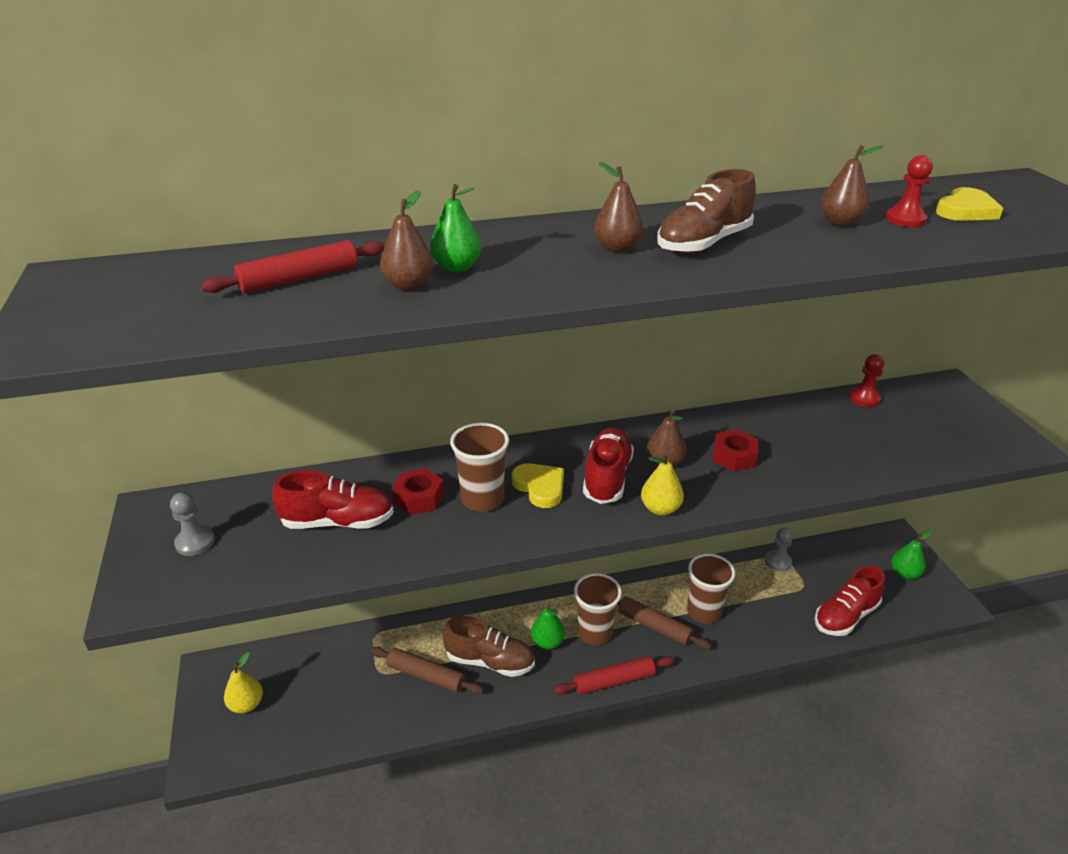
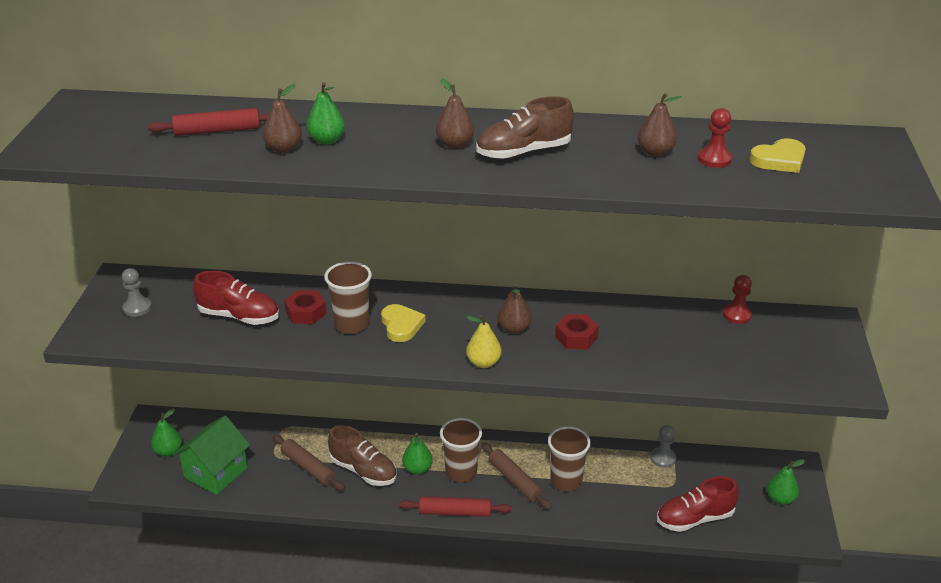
camera: 20 degrees right, 0 degrees up
yellow pear [224,652,263,714] -> green pear [151,408,182,457]
red shoe [583,428,634,504] -> none
none -> green house [173,416,250,495]

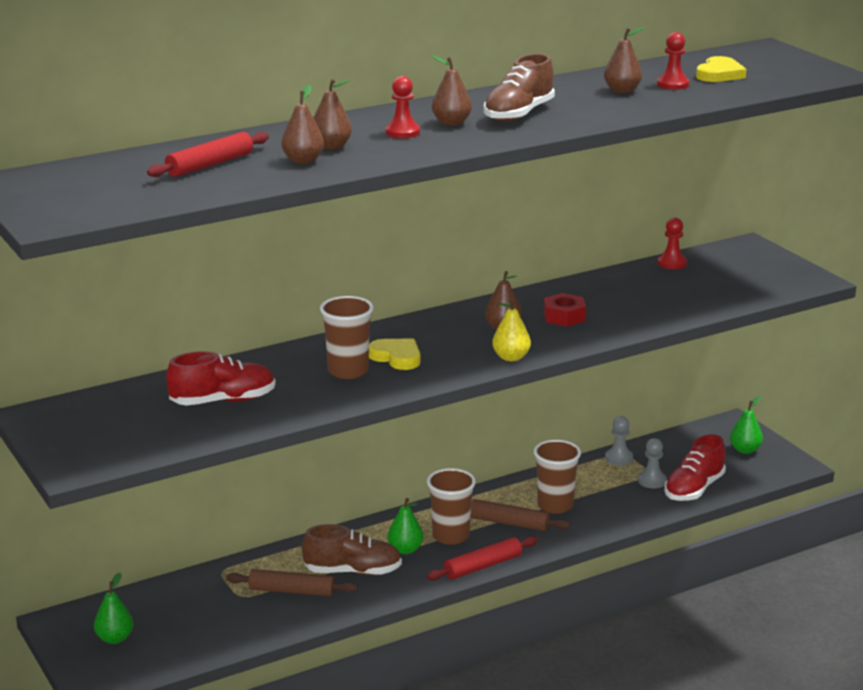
camera: 35 degrees left, 10 degrees down
grey pawn [122,268,152,317] -> grey pawn moved to [638,438,667,488]
green house [173,416,250,495] -> none
red nut [284,290,327,324] -> none
green pear [307,82,345,145] -> brown pear [314,79,352,150]
none -> red pawn [386,76,420,138]

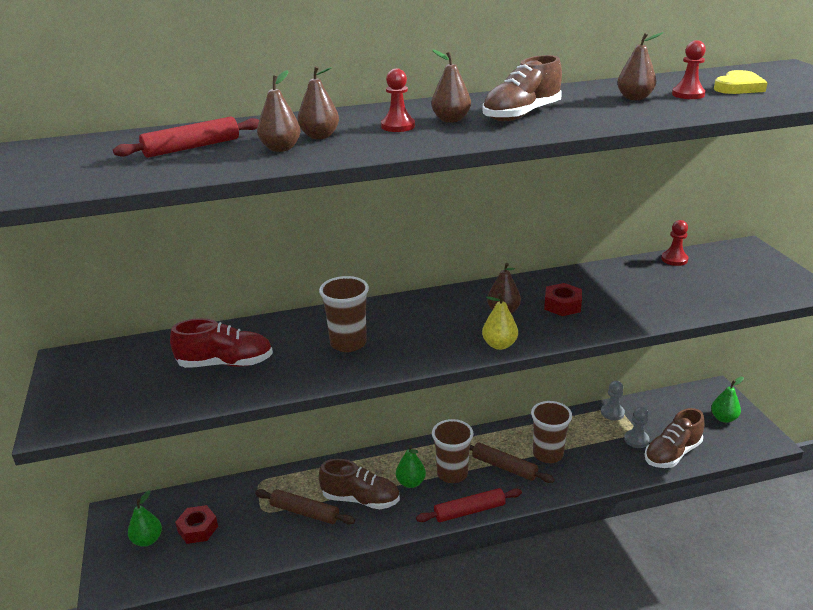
camera: 15 degrees right, 5 degrees up
yellow heart [369,338,420,370] -> none
red shoe [664,434,726,501] -> brown shoe [645,408,705,468]
none -> red nut [175,505,218,544]

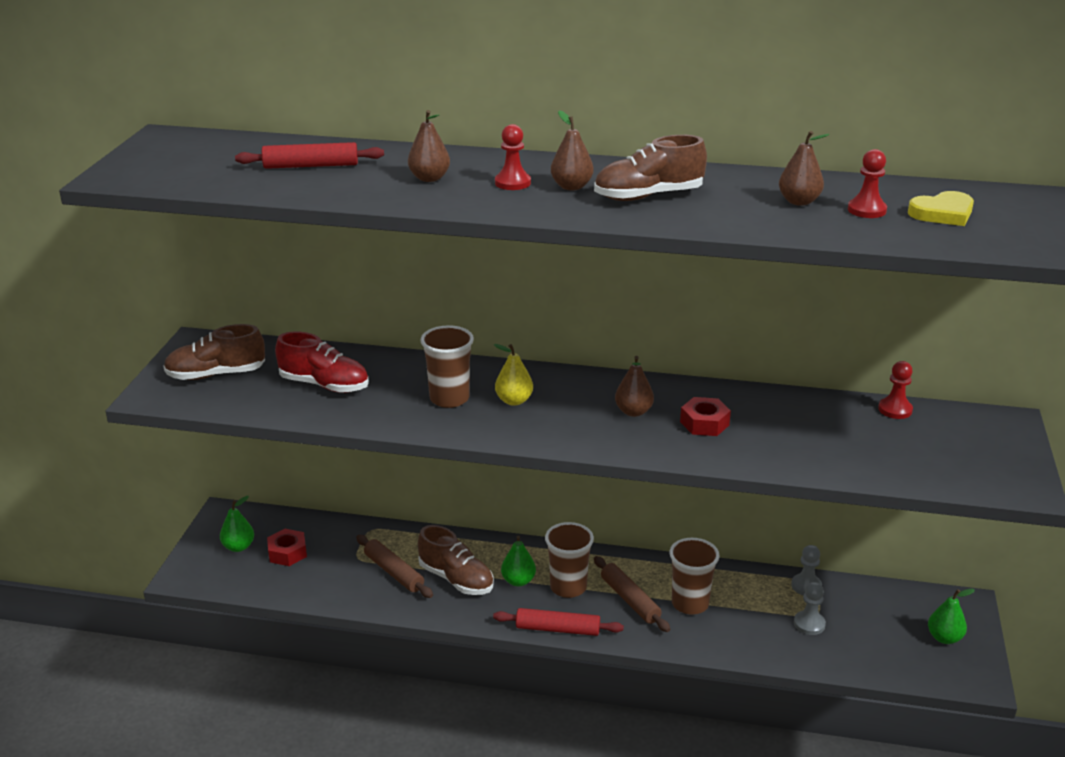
camera: 25 degrees right, 0 degrees up
brown pear [257,70,301,152] -> none
yellow pear [482,293,518,350] -> yellow pear moved to [494,344,533,406]
brown shoe [645,408,705,468] -> brown shoe moved to [164,324,265,380]

